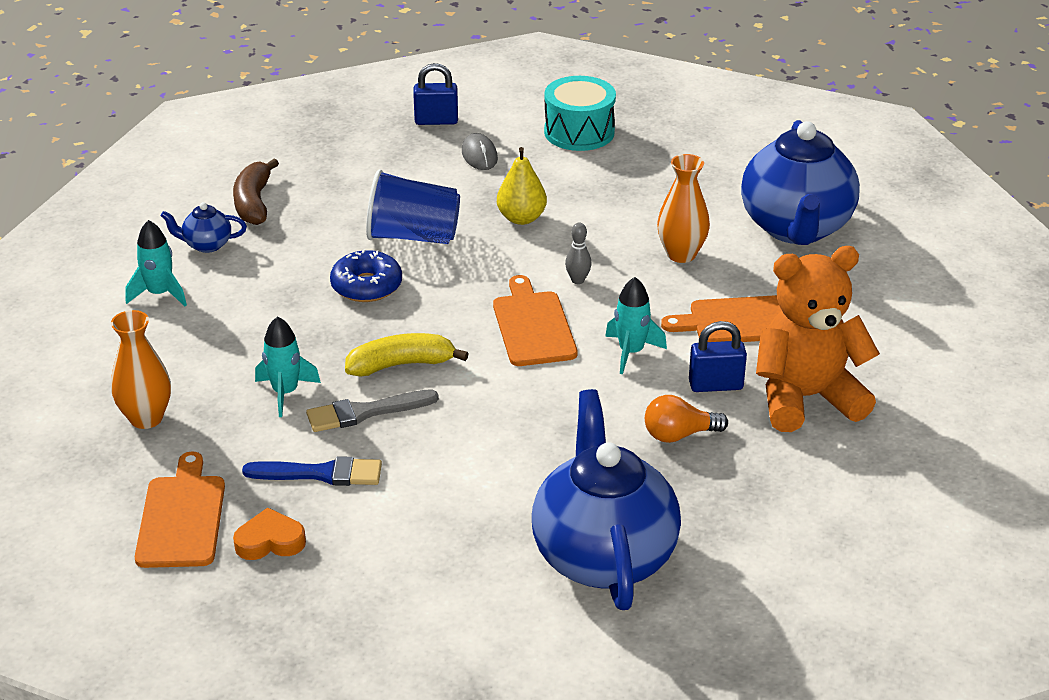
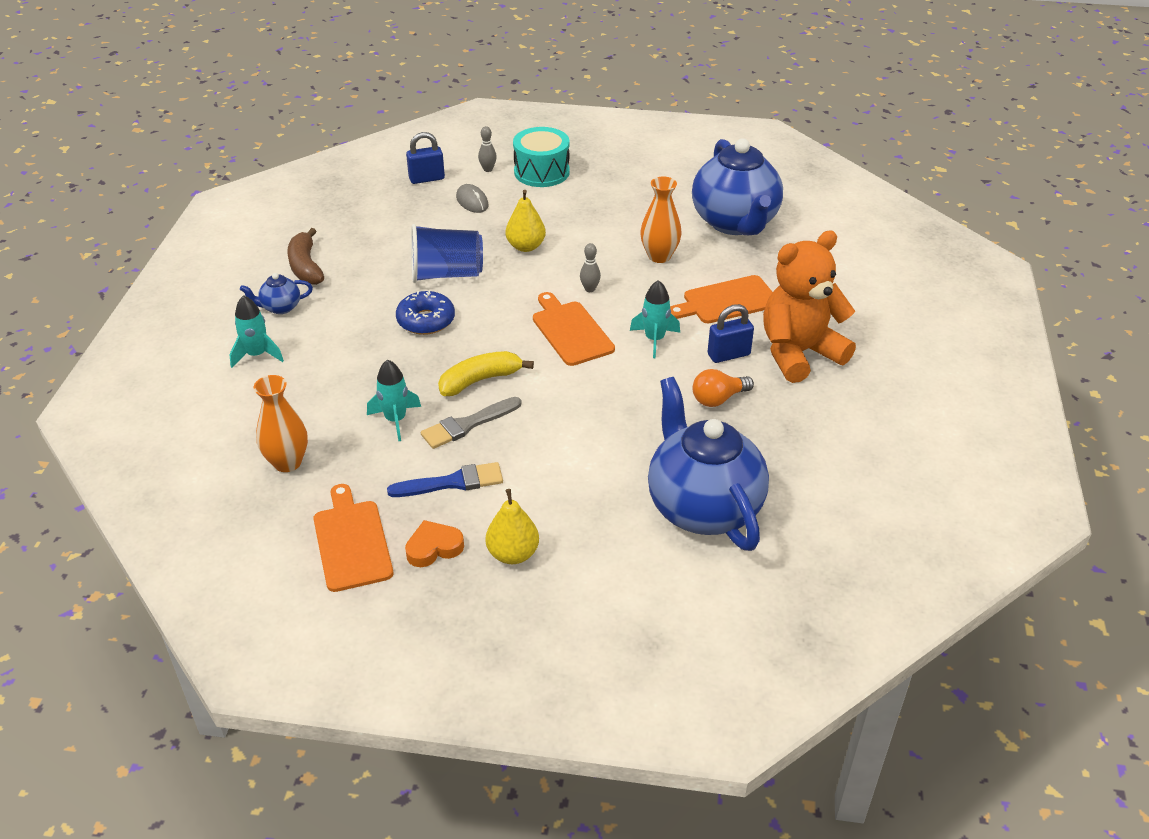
camera: 15 degrees left, 5 degrees up
none -> grey bowling pin [478,126,497,172]
none -> yellow pear [486,489,539,564]

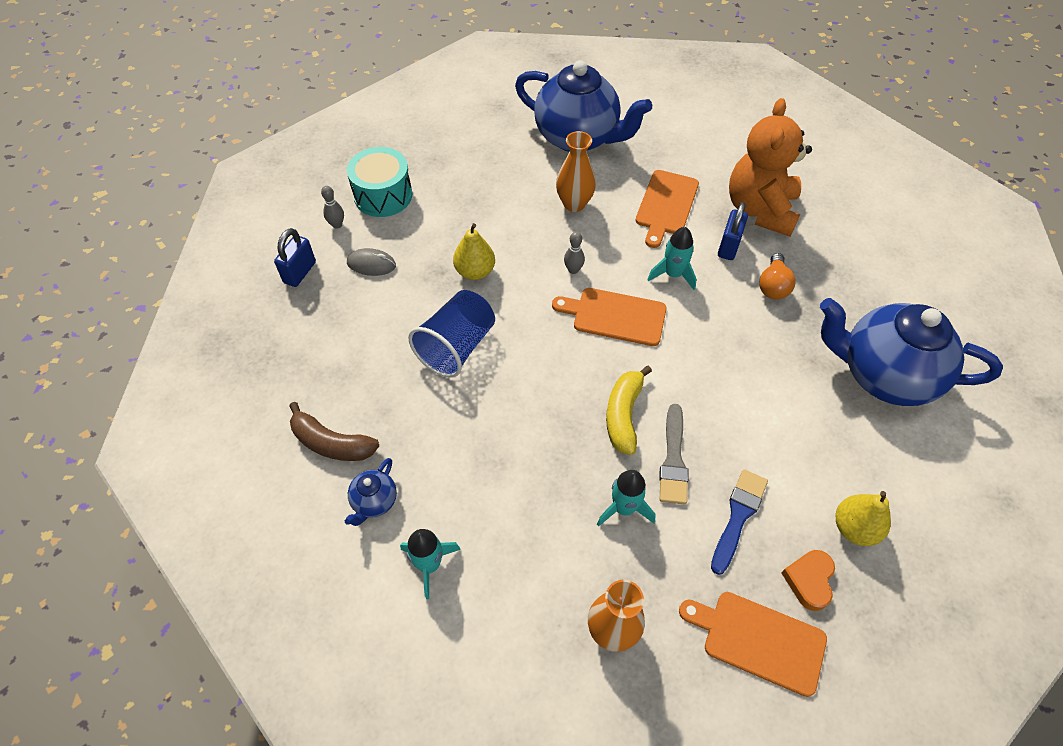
camera: 50 degrees left, 15 degrees up
blue donut [396,290,455,335] -> none

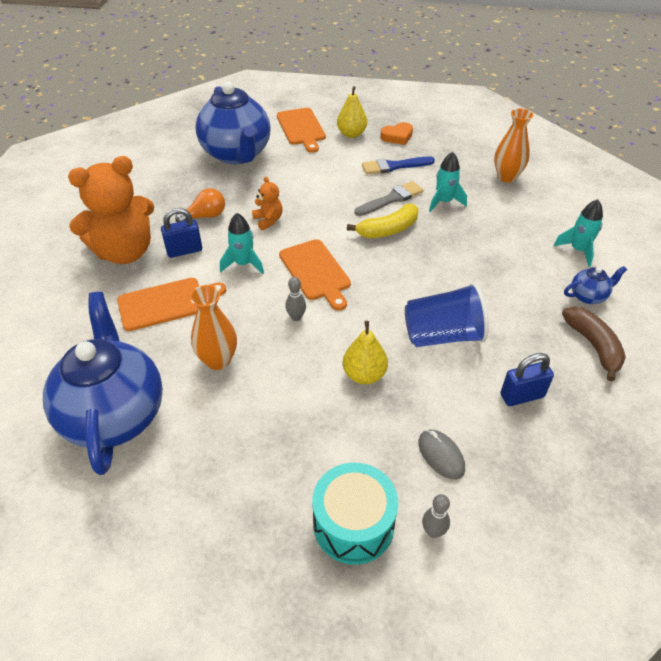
camera: 130 degrees left, 10 degrees down
blue padlock [274,228,316,287] -> blue padlock moved to [500,353,554,406]
orange cutting board [679,592,827,697] -> orange cutting board moved to [277,108,326,153]
none -> orange teddy bear [252,176,282,230]

